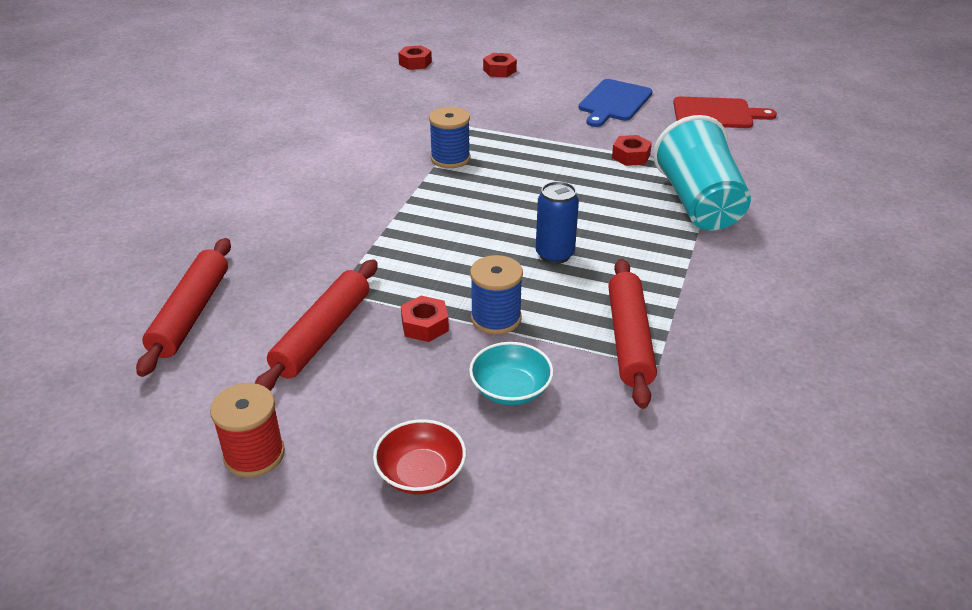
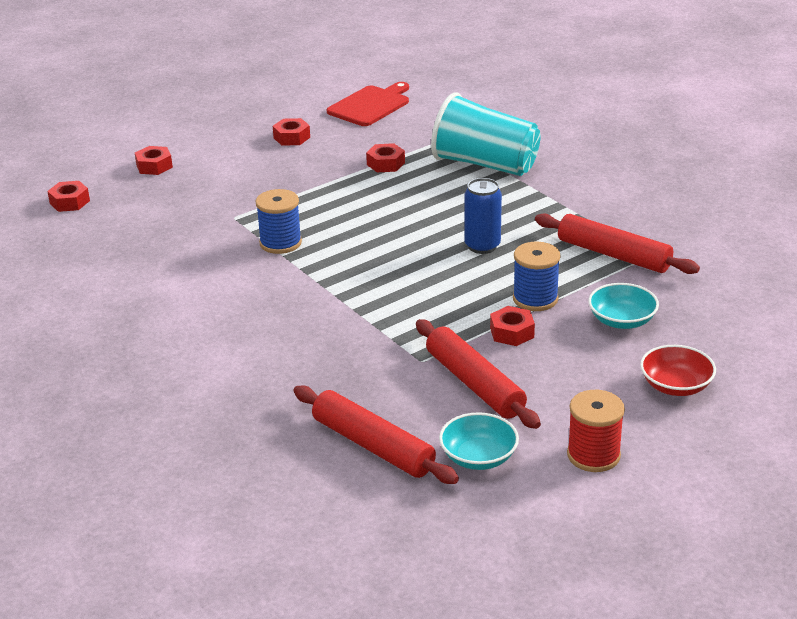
camera: 55 degrees left, 5 degrees down
blue cutting board [579,79,653,127] -> red nut [273,118,310,146]
none -> turquoise bowl [439,412,519,470]

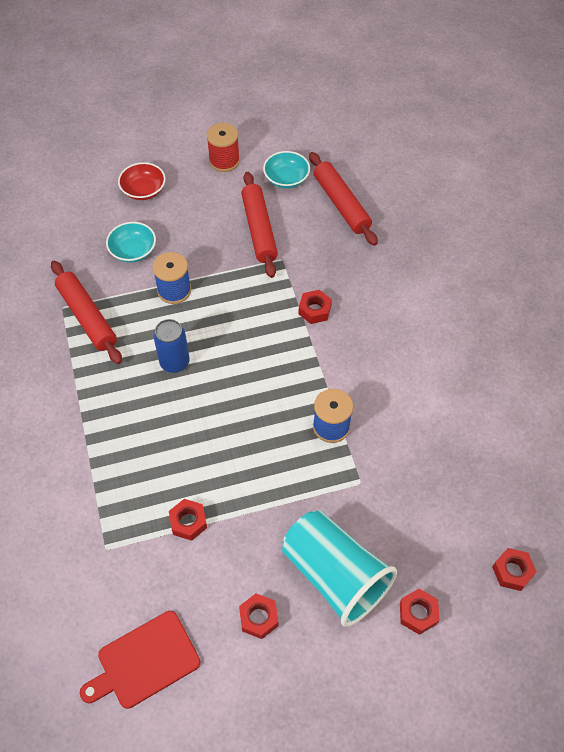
camera: 160 degrees left, 25 degrees up
turquoise cup [431,92,541,176] -> turquoise cup moved to [282,511,397,627]
red nut [490,306,535,346] -> red nut moved to [299,290,332,324]

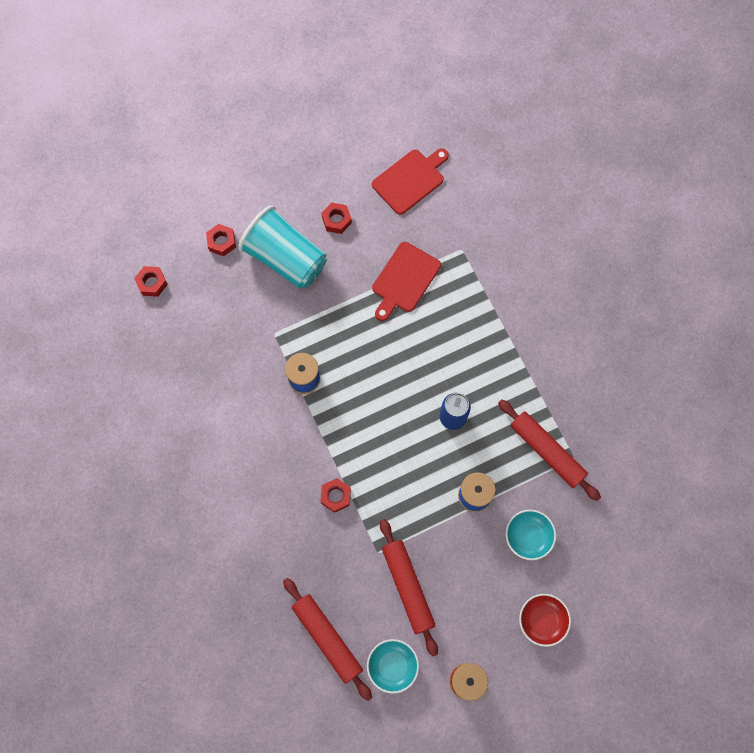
camera: 170 degrees right, 15 degrees up
red nut [169,499,207,541] -> red cutting board [372,242,441,321]

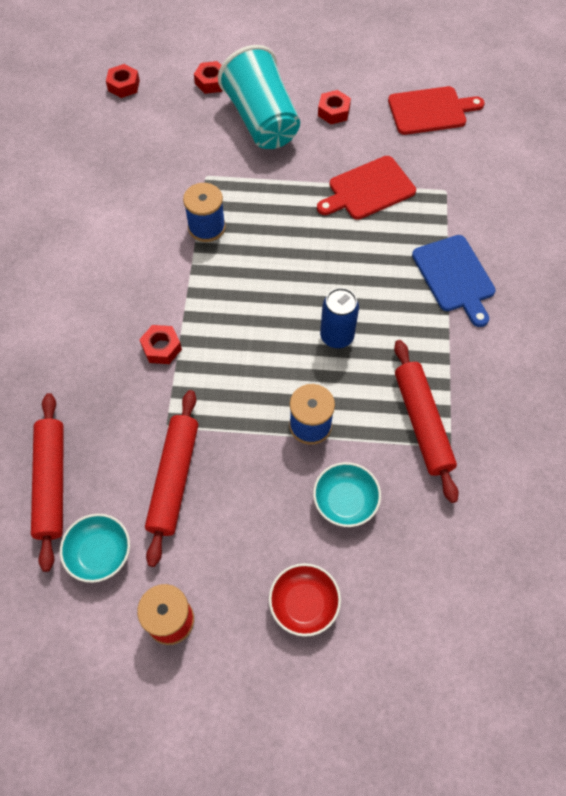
camera: 30 degrees right, 10 degrees down
none -> blue cutting board [412,235,496,327]

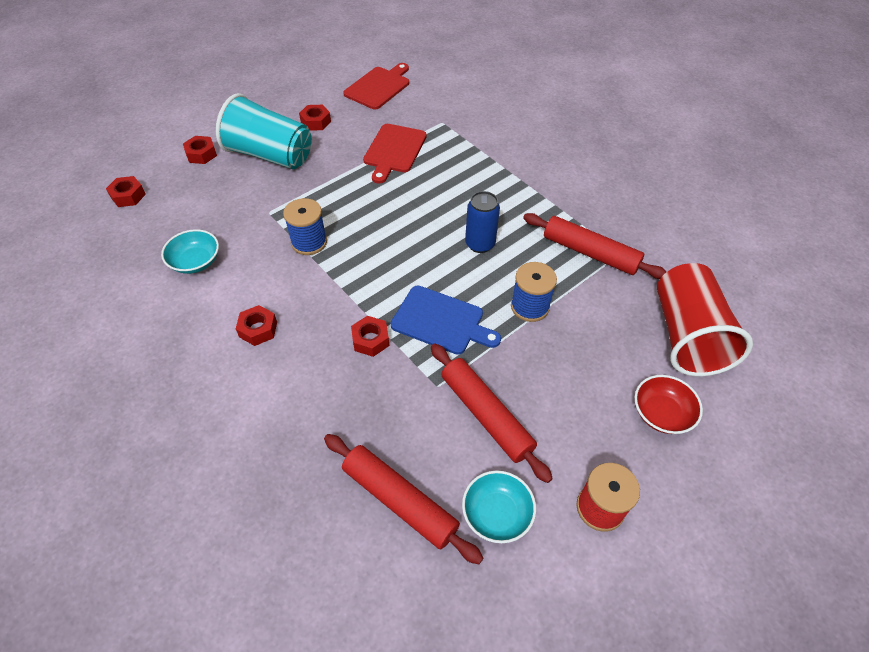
camera: 45 degrees left, 10 degrees down
turquoise bowl [313,462,381,527] -> turquoise bowl moved to [161,229,219,274]
blue cutting board [412,235,496,327] -> blue cutting board moved to [391,286,501,355]
none -> red nut [236,305,277,346]
none -> red cup [657,263,753,376]

